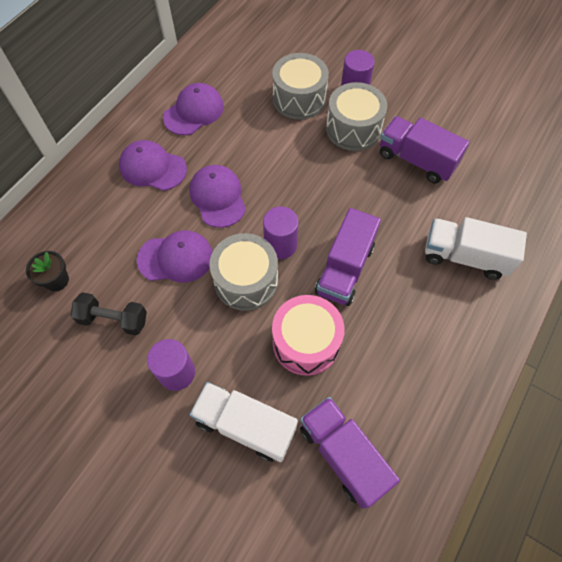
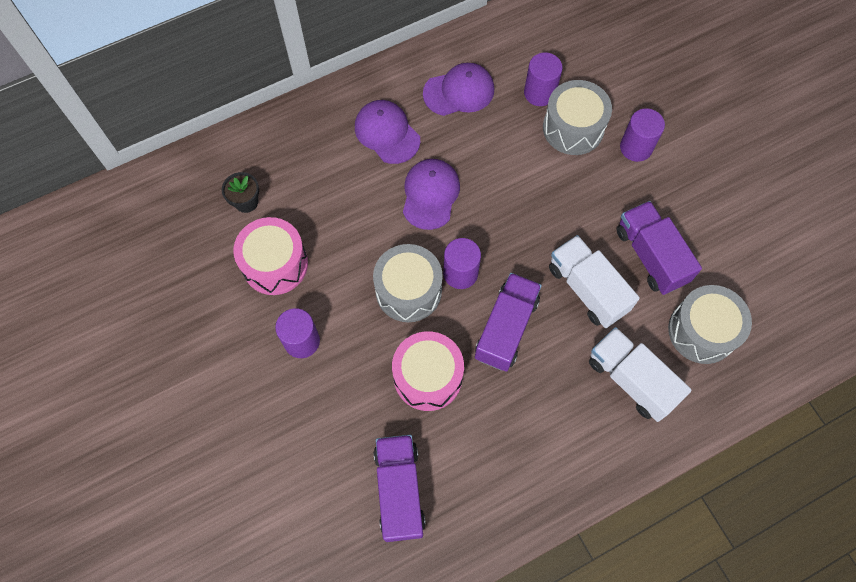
camera: 30 degrees right, 5 degrees up
black dumbbell [71,292,147,335] -> pink drum [233,217,308,295]
purple cap [137,230,212,283] -> none
white truck [189,382,298,462] -> white truck moved to [549,235,640,328]
purple truck [315,208,381,306] -> purple truck turned 150 degrees clockwise [475,273,542,372]
grey drum [326,82,387,151] -> grey drum moved to [668,285,752,364]
none -> purple cylinder [524,53,563,106]

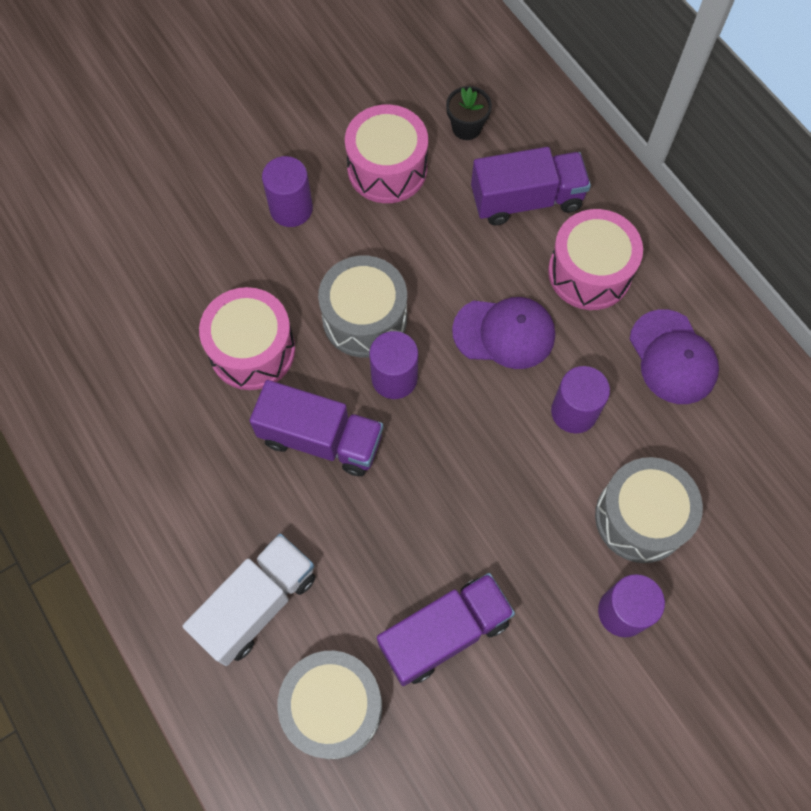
camera: 85 degrees right, 0 degrees up
purple cap [355,100,420,164] -> pink drum [548,209,643,310]
purple truck [374,435,425,542] -> purple truck moved to [471,147,591,225]
purple cylinder [524,53,563,106] -> purple cylinder moved to [551,366,610,434]
white truck [549,235,640,328] -> none

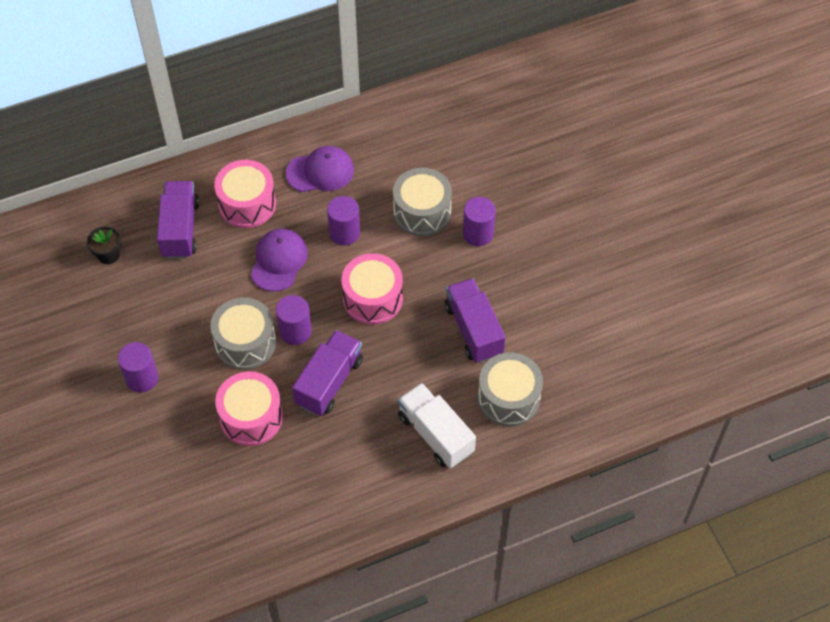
camera: 80 degrees left, 10 degrees down
pink drum [345,105,428,203] -> pink drum moved to [342,253,403,325]

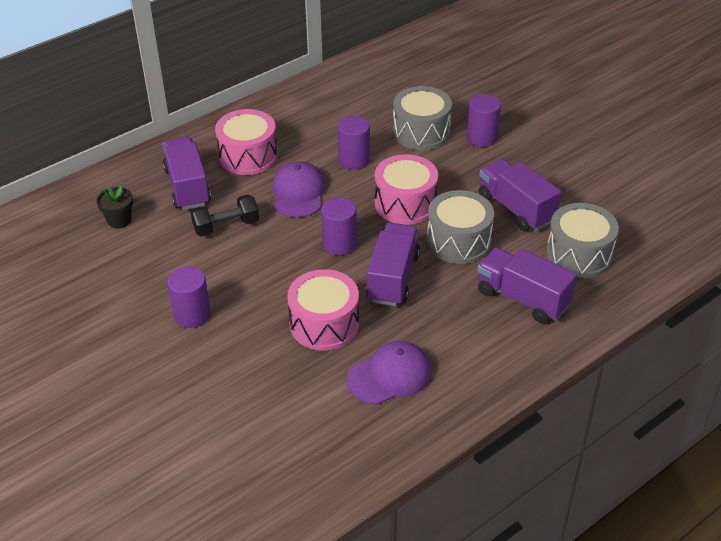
camera: 15 degrees left, 15 degrees down
grey drum [210,297,276,370] -> grey drum moved to [427,190,494,264]
purple cap [286,146,354,192] -> purple cap moved to [347,341,432,405]
white truck [398,383,476,468] -> purple truck [477,248,577,323]
none -> black dumbbell [191,195,259,237]

